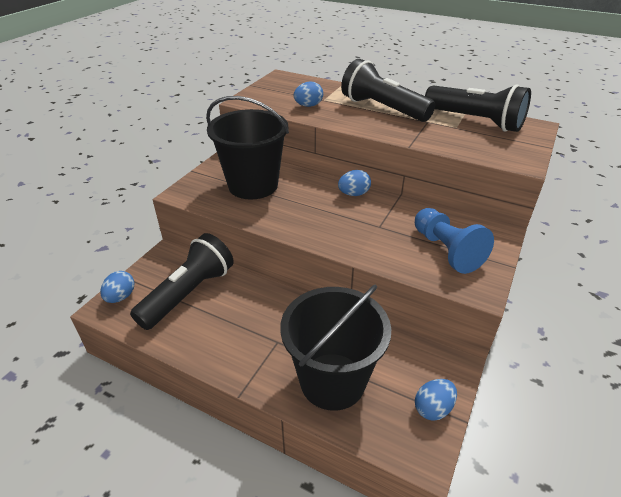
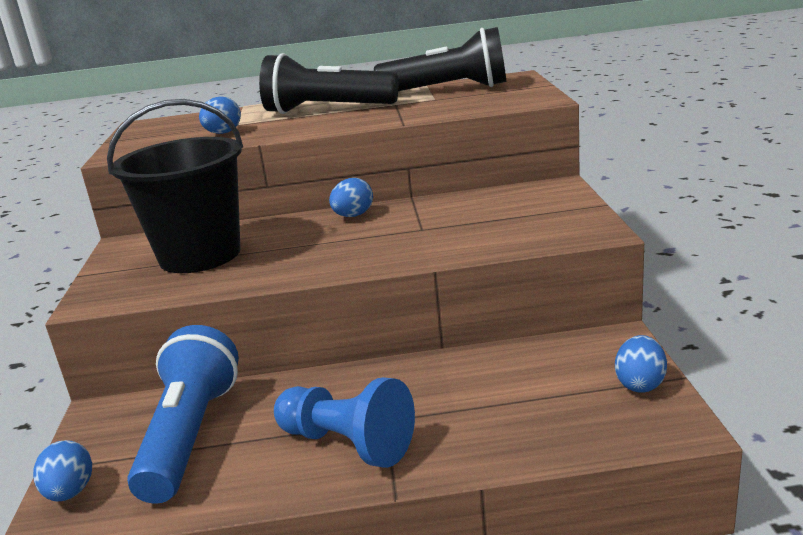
camera: 30 degrees left, 15 degrees down
black flashlight [130,233,234,330] -> blue flashlight [127,325,239,503]
black bucket [280,285,391,411] -> none
blue pawn [415,208,494,274] -> blue pawn moved to [274,377,415,468]

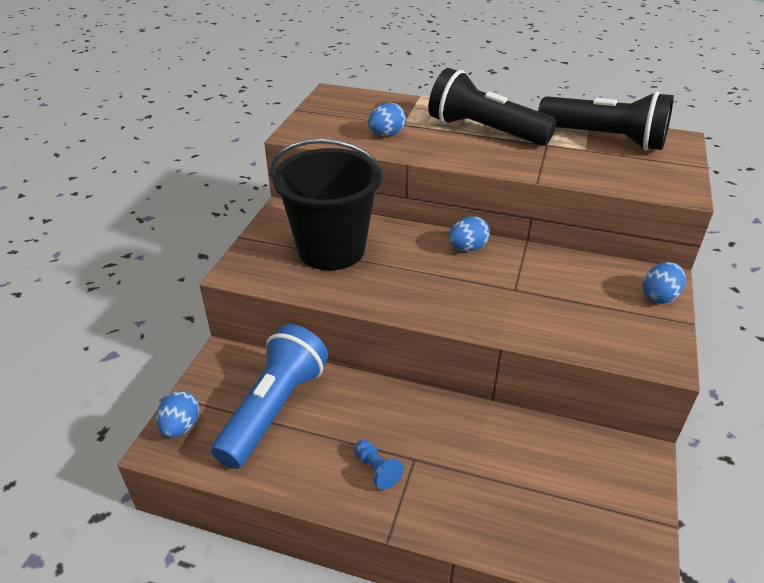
camera: 20 degrees right, 15 degrees up
blue pawn [274,377,415,468] -> blue pawn [354,440,404,490], size x0.49
blue egg [615,335,667,392] -> blue egg moved to [643,262,686,304]

